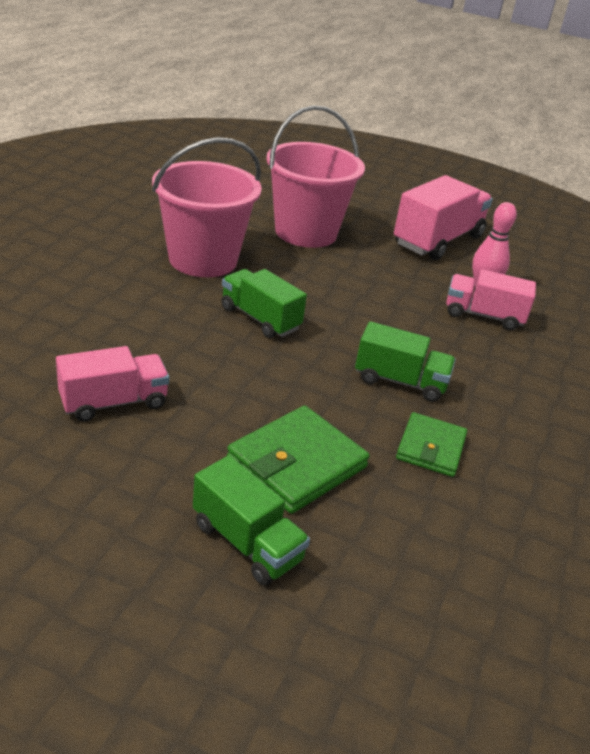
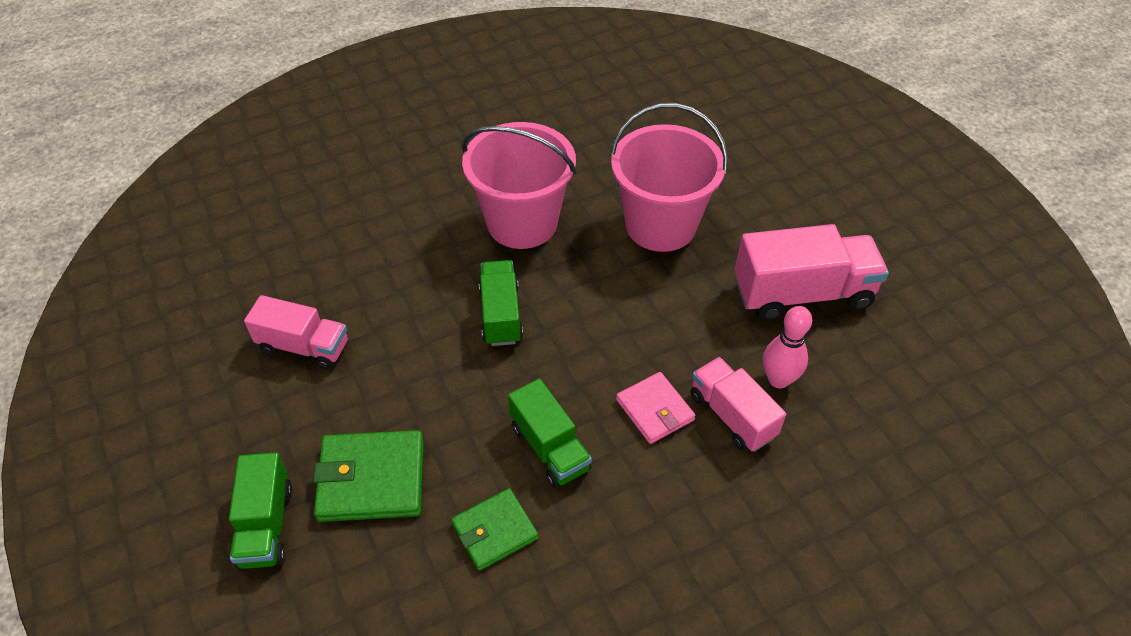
camera: 45 degrees right, 15 degrees up
none -> pink wallet [616,372,695,444]

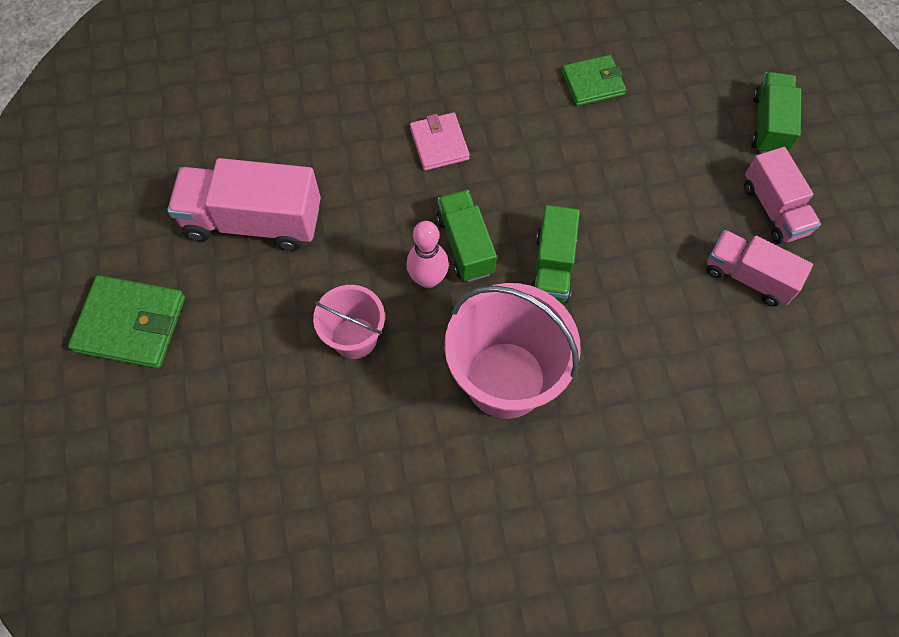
camera: 165 degrees left, 15 degrees up
green wallet [313,430,424,522] -> green wallet moved to [68,275,185,369]
green truck [508,378,592,488] -> green truck moved to [436,190,497,282]
pink bucket [610,103,728,252] -> pink bucket [313,285,385,359], size x0.56
pink truck [691,357,786,452] -> pink truck moved to [744,147,821,244]
pink bowling pin [763,306,812,388] -> pink bowling pin moved to [406,221,449,288]

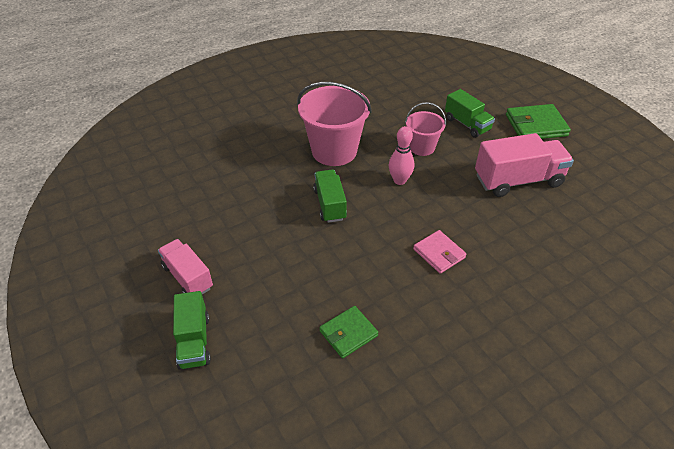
camera: 160 degrees right, 20 degrees down
green truck [436,190,497,282] -> green truck moved to [445,89,495,138]
pink truck [706,230,813,306] -> none

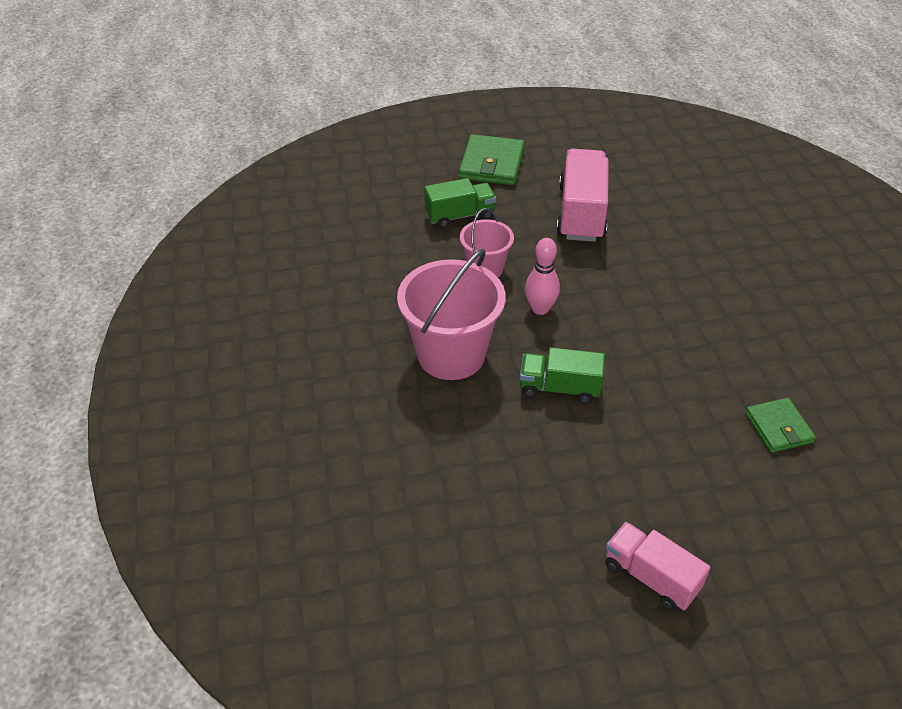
camera: 70 degrees left, 0 degrees up
pink truck [158,239,213,294] -> pink truck turned 60 degrees clockwise [605,522,710,611]
green truck [173,291,211,369] -> none
pink wallet [413,230,467,274] -> none

